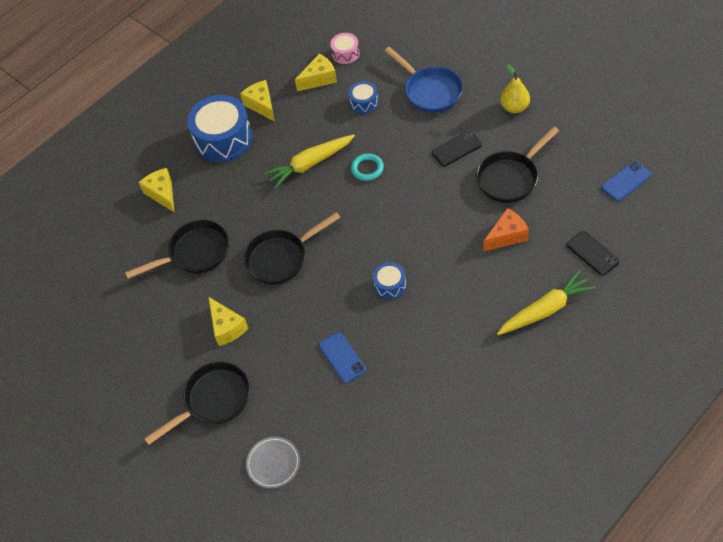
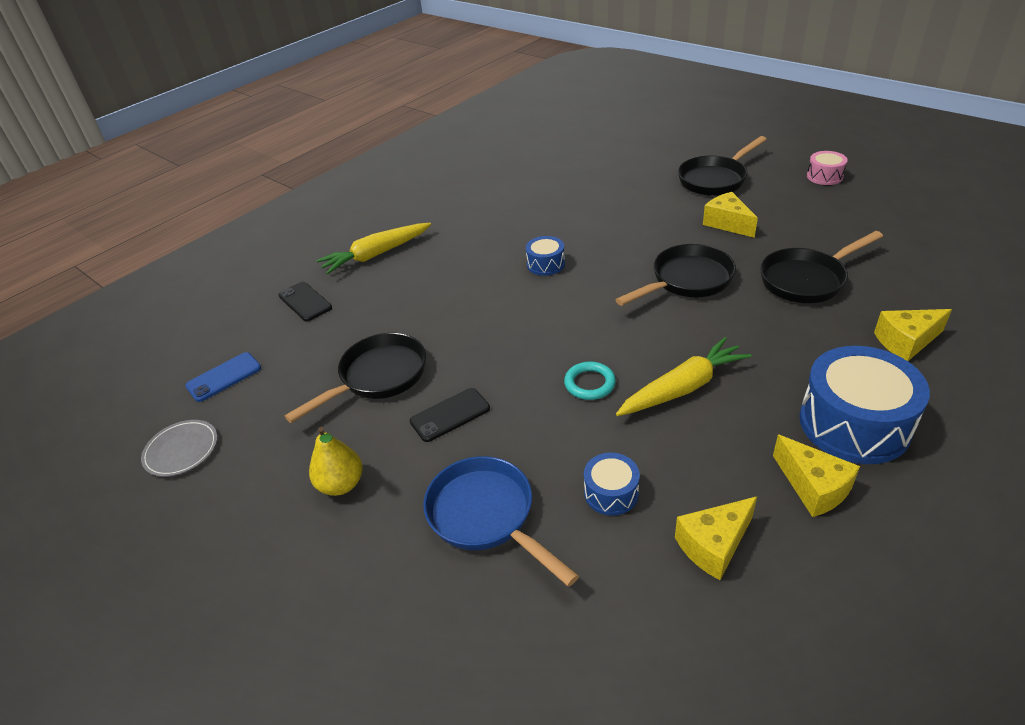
camera: 175 degrees right, 15 degrees down
yellow cheese [139,168,174,212] -> yellow cheese turned 105 degrees clockwise [874,309,952,361]
grey plate [246,437,300,488] -> grey plate moved to [141,420,218,477]
blue phone [319,332,366,383] -> none
pink drum [330,33,360,64] -> pink drum moved to [807,151,848,185]
orange cheese [484,208,529,251] -> none

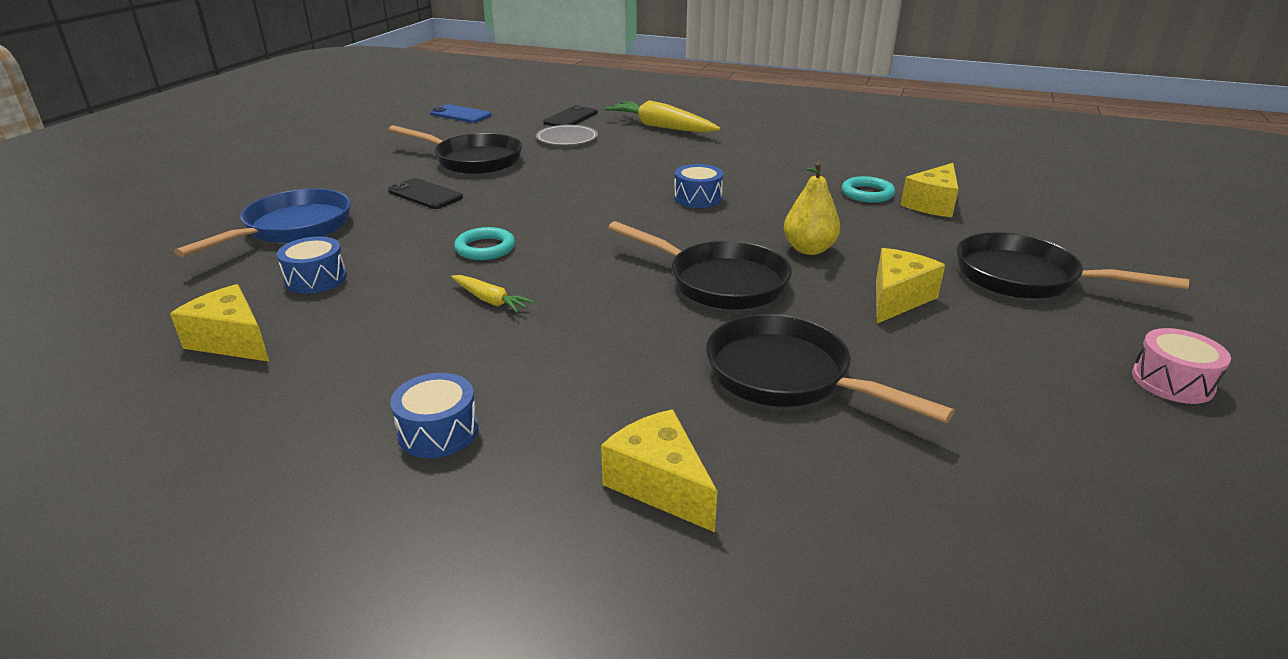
camera: 65 degrees right, 10 degrees down
grey plate [141,420,218,477] -> grey plate moved to [536,125,598,145]
yellow pear [309,427,363,496] -> yellow pear moved to [784,161,840,255]
yellow carrot [616,337,752,416] -> yellow carrot [451,275,534,313], size x0.51
yellow cheese [773,435,860,517] -> yellow cheese moved to [901,163,959,217]
blue drum [799,346,930,464] -> blue drum [390,373,478,458], size x0.49
none -> turquoise ring [842,176,895,203]

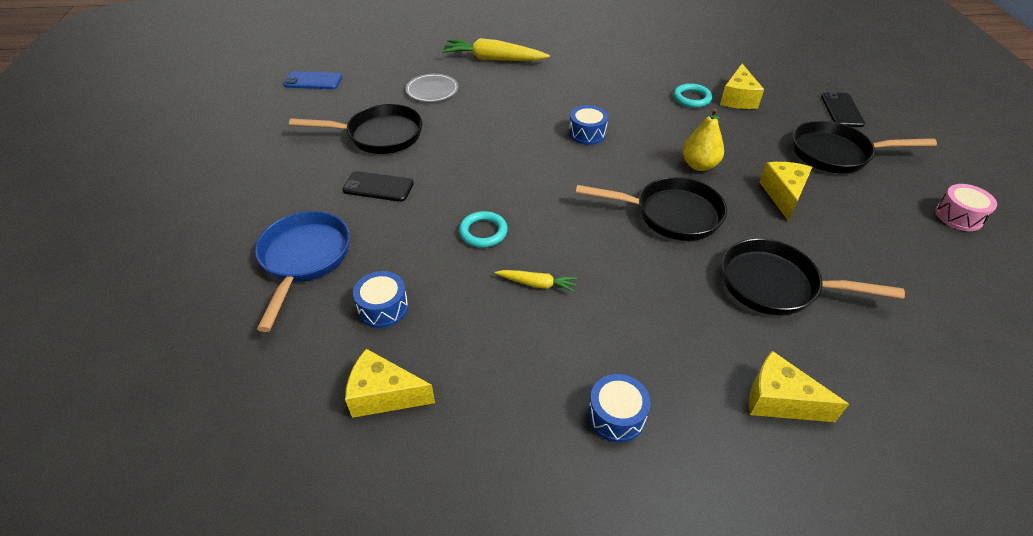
camera: 25 degrees left, 15 degrees up
black phone [543,105,598,126] -> black phone moved to [821,92,865,127]

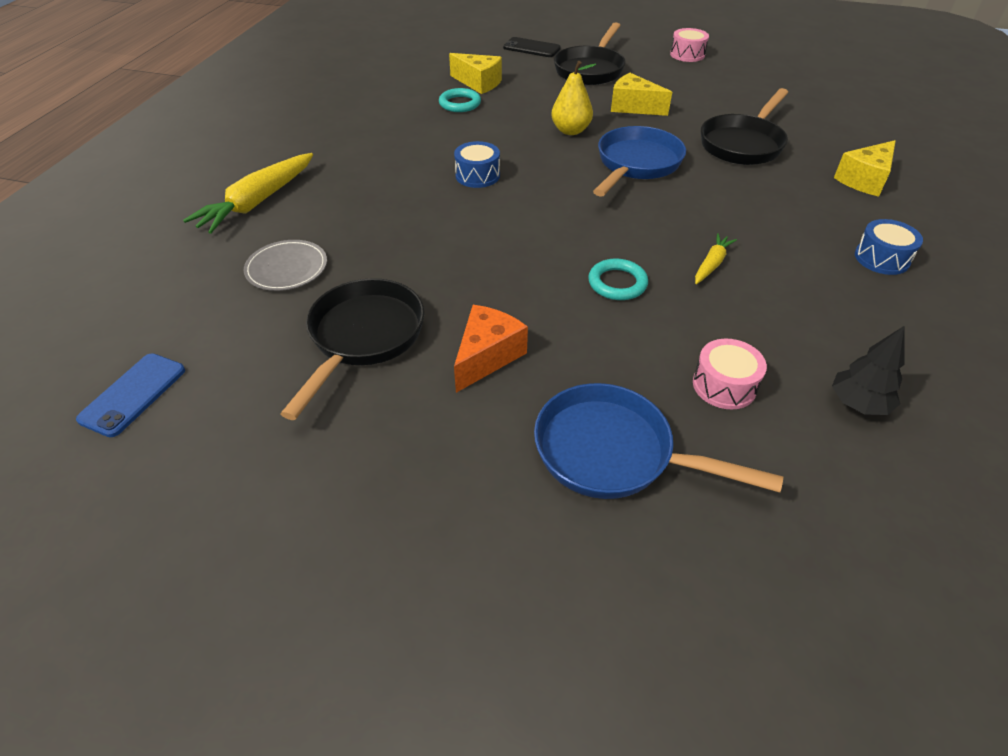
camera: 70 degrees left, 0 degrees up
black phone [343,171,414,202] -> orange cheese [454,305,528,393]
yellow cheese [345,349,435,418] -> black tree [832,326,905,415]
blue drum [353,271,408,328] -> pink drum [693,339,767,410]
black pan [576,177,727,241] -> blue pan [593,126,686,197]

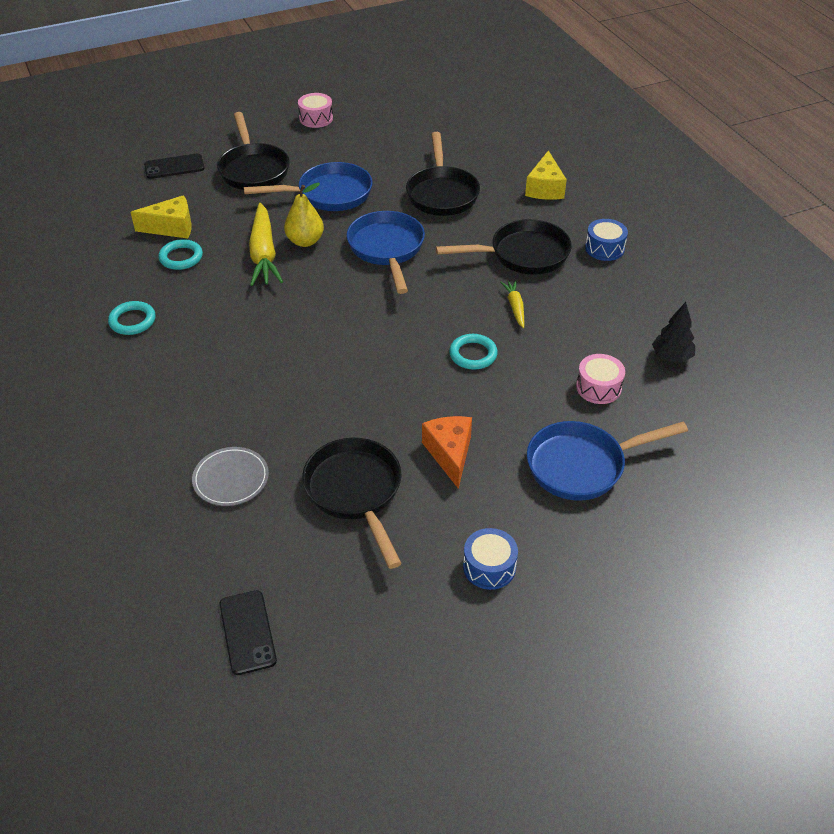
camera: 40 degrees left, 0 degrees up
blue phone [76,354,185,437] -> black phone [220,590,277,675]
yellow carrot [183,153,313,234] -> yellow carrot moved to [249,203,283,286]
blue drum [454,141,500,188] -> blue drum moved to [463,528,518,590]
yellow cheese [611,73,672,116] -> blue pan [244,162,373,211]
none -> turquoise ring [108,301,156,335]
none -> black pan [436,219,572,275]

